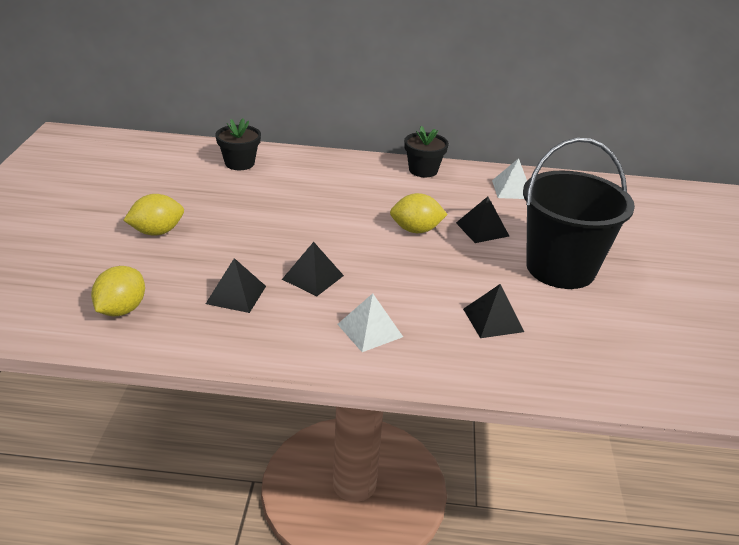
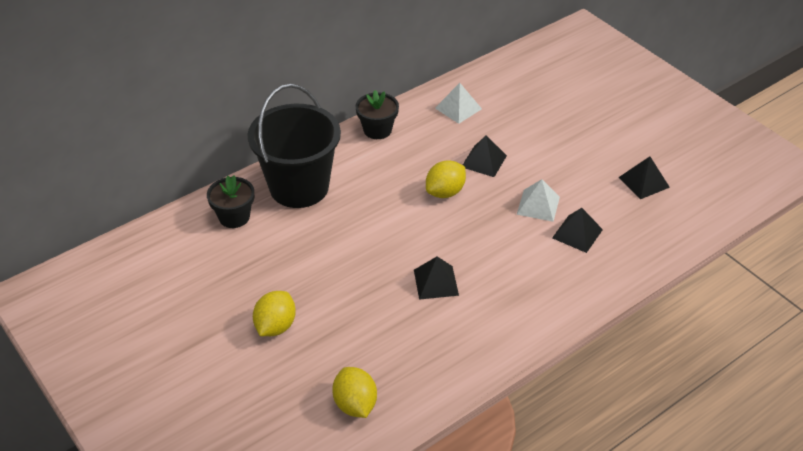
camera: 40 degrees left, 10 degrees up
black pyramid [206,258,266,313] -> black pyramid moved to [619,156,670,199]
white pyramid [337,293,403,352] -> white pyramid moved to [517,179,560,222]
black bucket [523,138,635,289] -> black bucket moved to [247,84,341,208]

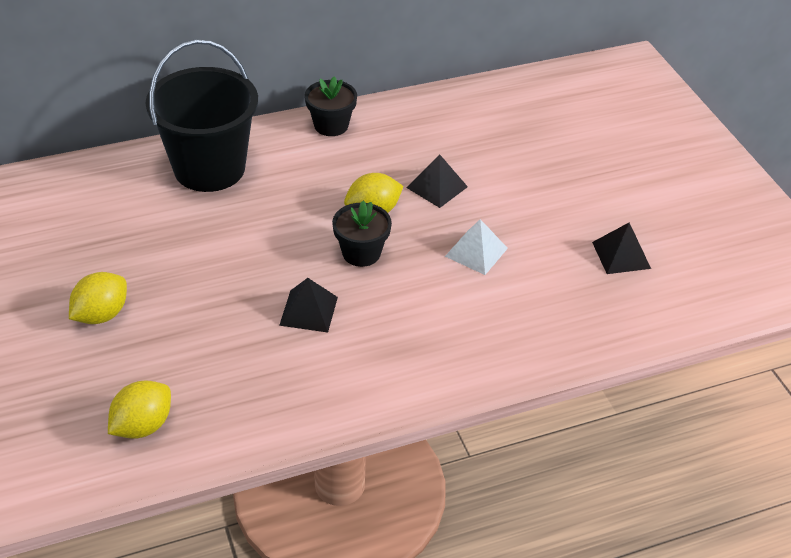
camera: 15 degrees right, 0 degrees up
black flower pot [207,175,254,228] -> black flower pot moved to [332,201,392,267]
yellow lemon [332,367,377,418] -> yellow lemon turned 45 degrees clockwise [108,381,171,438]
white pyramid [435,83,482,124] -> none
black pyramid [552,208,603,253] -> none

